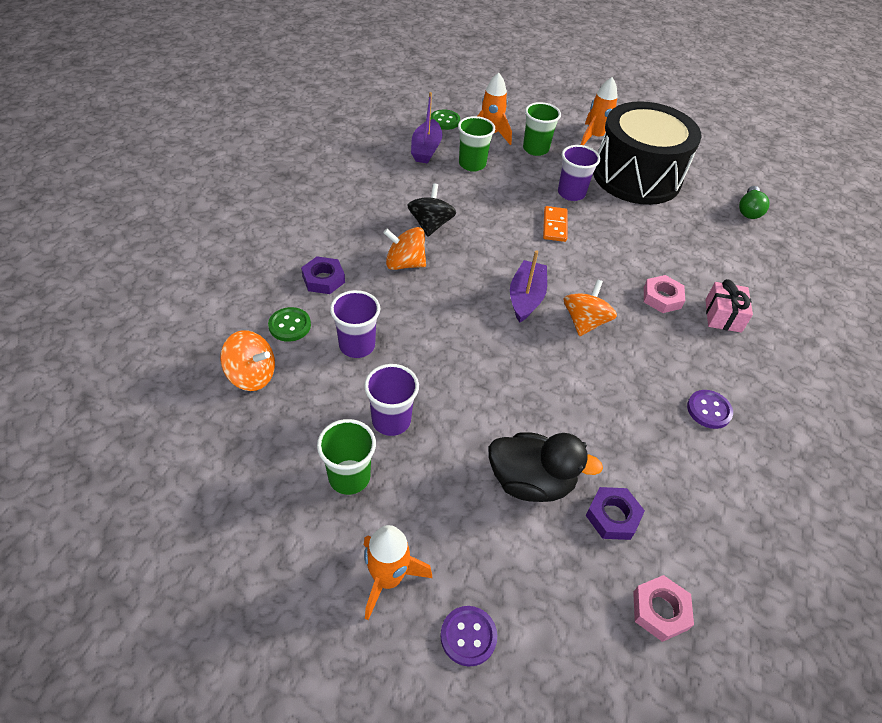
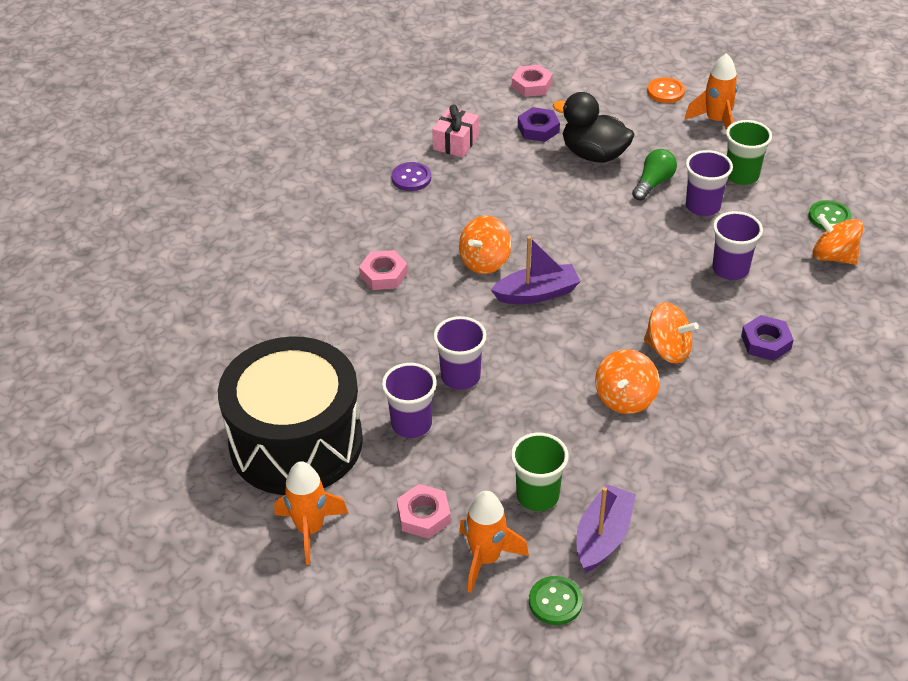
camera: 160 degrees left, 5 degrees down
green button [268,307,311,342] -> green button moved to [808,200,852,230]
black spinning top [408,183,456,236] -> orange spinning top [595,349,660,414]
purple button [440,606,497,667] -> orange button [647,77,685,103]
purple boat [510,250,547,323] -> purple boat turned 135 degrees counterclockwise [491,236,581,304]
green cup [523,102,561,156] -> pink nut [397,484,451,539]
orange domino [543,206,568,242] -> purple cup [433,316,487,390]
pink gift [706,279,753,333] -> pink gift moved to [432,104,479,158]
green light bulb [739,186,769,219] -> green light bulb moved to [632,149,677,201]

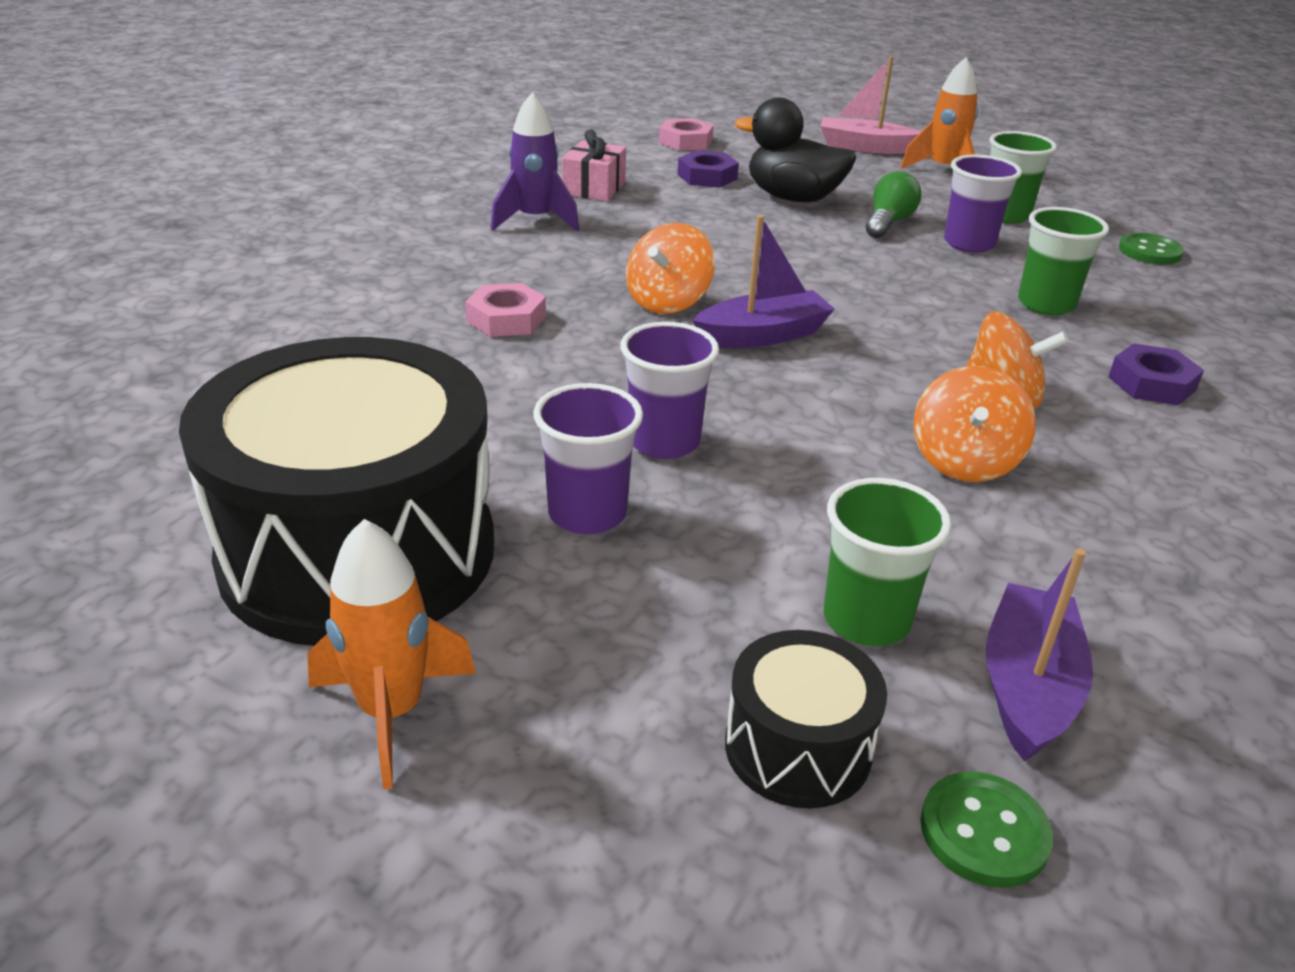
camera: 10 degrees left, 10 degrees down
purple button [391,162,431,191] -> purple rocket [491,92,579,231]
pink nut [397,484,451,539] -> none
orange rocket [459,491,529,593] -> black drum [725,630,887,808]
orange button [647,77,685,103] -> pink boat [820,56,921,154]
purple cup [712,211,763,280] -> green cup [1018,207,1109,315]
orange spinning top [812,214,864,265] -> none

